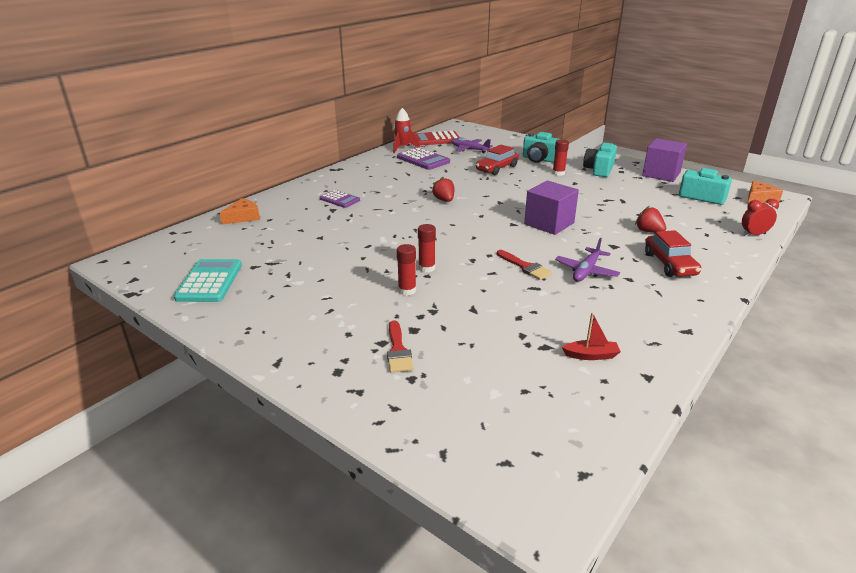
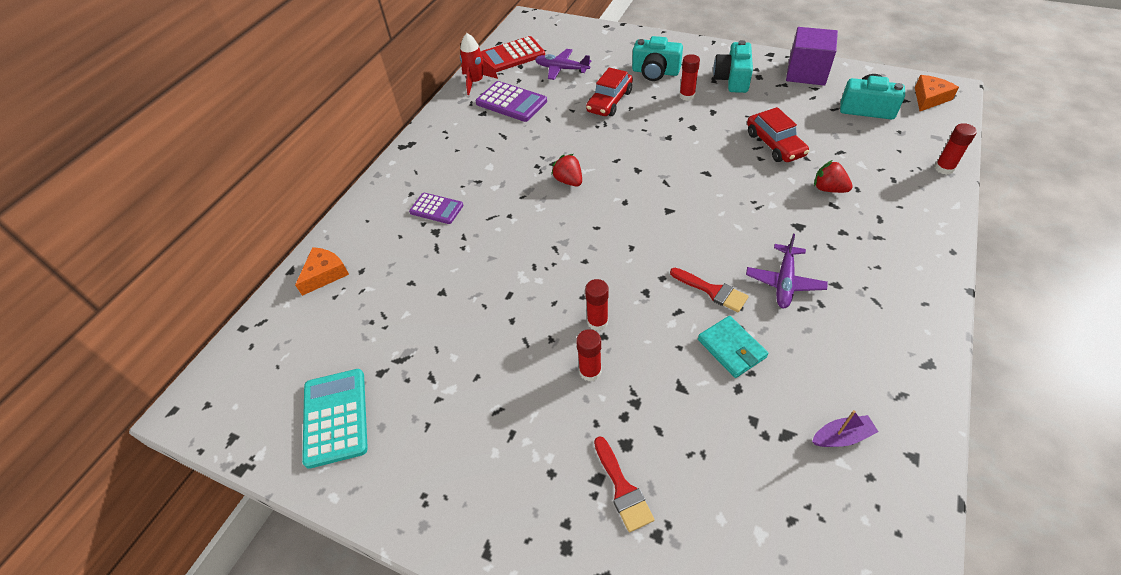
camera: 10 degrees left, 20 degrees up
purple cube [524,181,579,235] -> none
red boat [562,313,621,360] -> purple boat [812,410,879,447]
red car [645,230,701,277] -> red car moved to [747,107,809,162]
red clock [742,199,779,236] -> red glue stick [935,123,977,175]
none -> turquoise wallet [698,316,768,378]

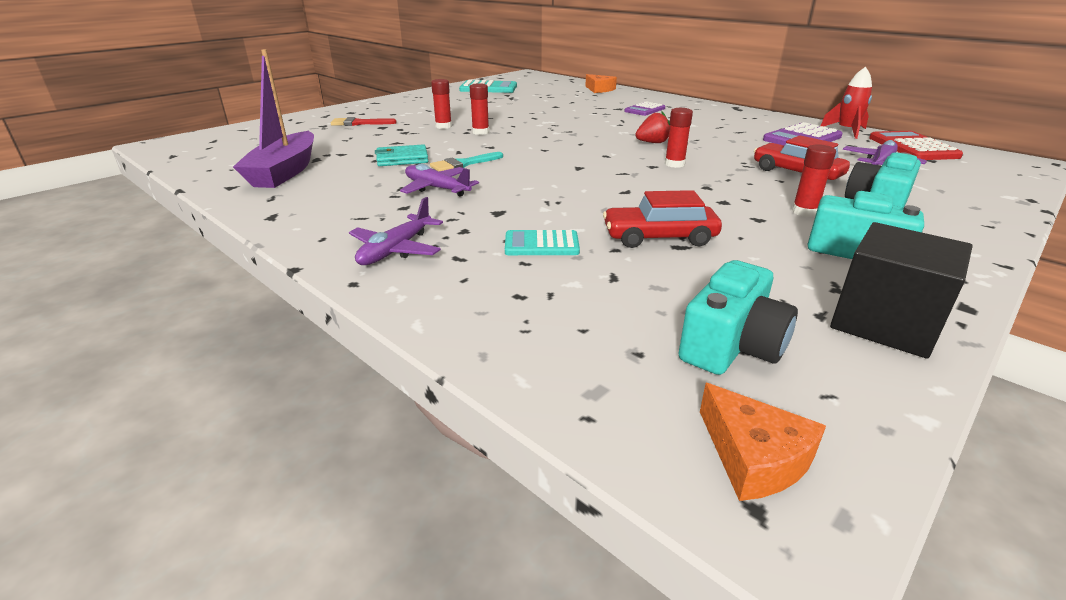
camera: 105 degrees right, 20 degrees down
red brush [670,268,749,312] -> turquoise brush [430,152,503,171]
purple cube [786,27,838,86] -> black cube [830,222,973,359]
purple boat [812,410,879,447] -> purple boat [233,49,314,188], size x2.23
red strawberry [814,160,853,193] -> turquoise calculator [505,230,580,255]
red glue stick [935,123,977,175] -> red glue stick moved to [665,108,693,168]
none -> purple plane [349,197,443,265]

